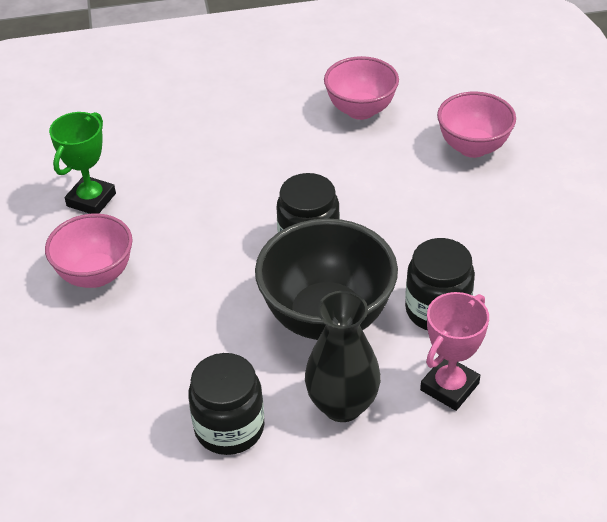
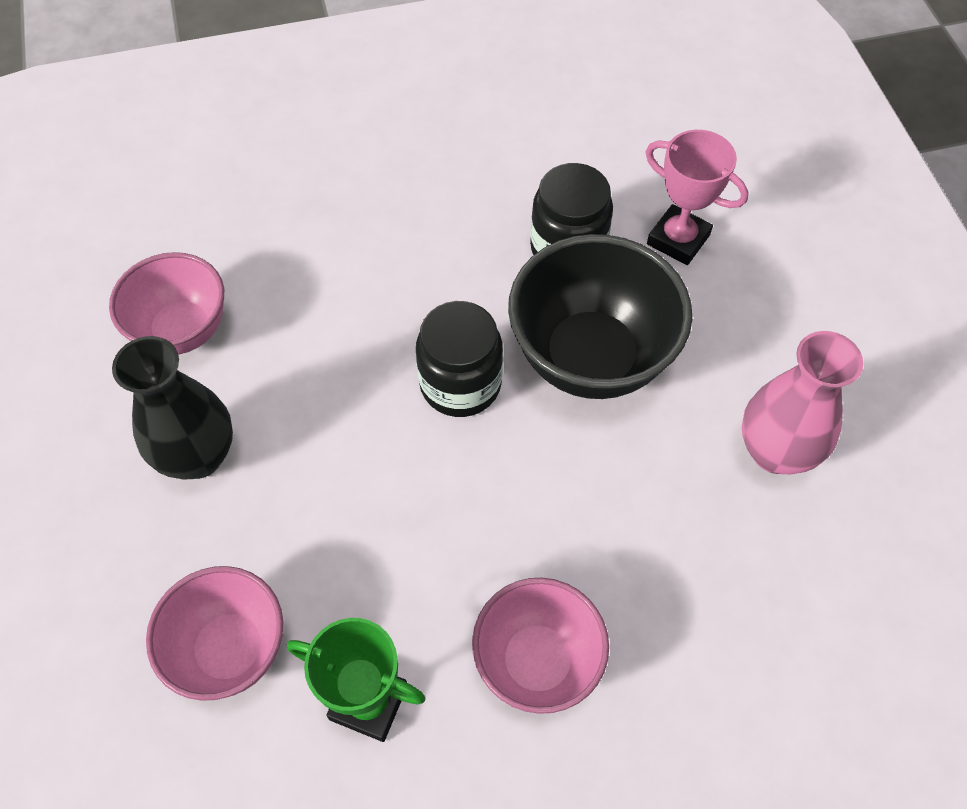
camera: 95 degrees left, 15 degrees up
black jar [188,353,264,455] -> pink vase [742,331,863,475]
black vase [305,291,381,422] -> black vase moved to [112,336,233,479]
pink bowl [437,92,516,158] -> pink bowl moved to [146,566,283,701]

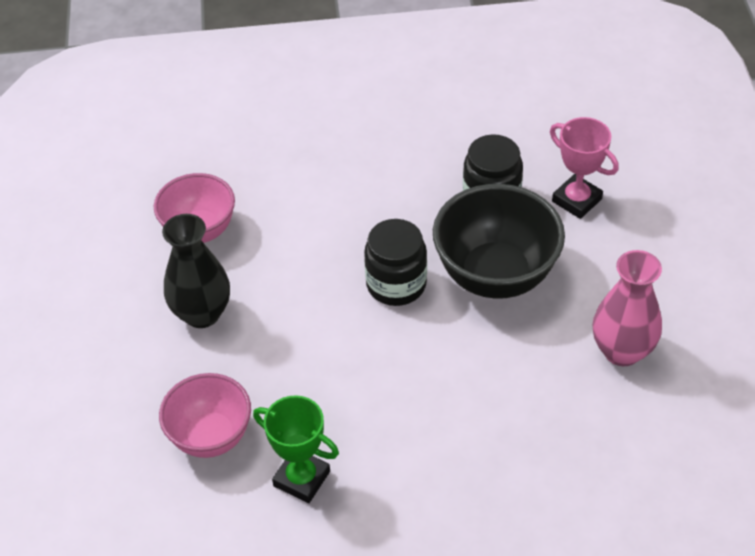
camera: 10 degrees right, 10 degrees down
pink bowl [472,578,609,714] -> none

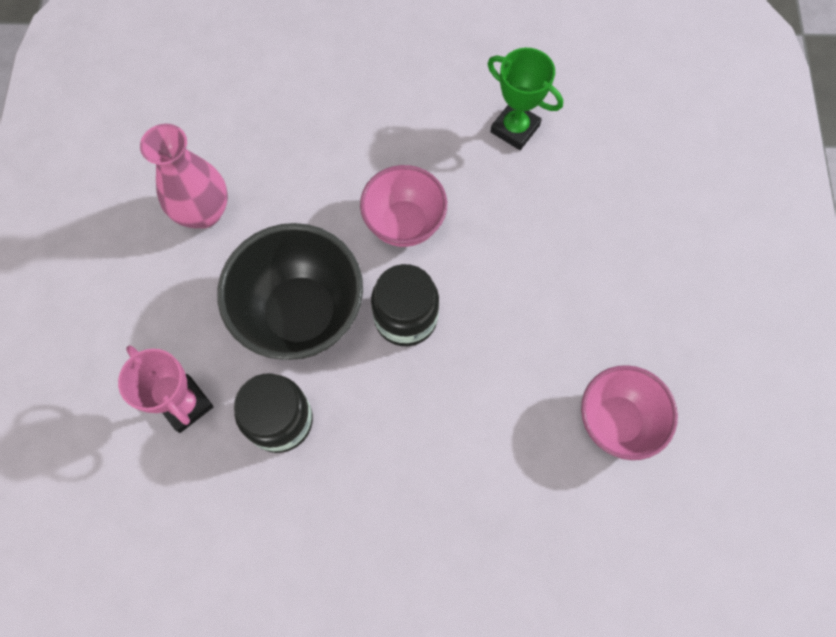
camera: 175 degrees left, 20 degrees up
pink bowl [159,373,251,458] -> pink bowl moved to [360,165,447,247]
black vase [162,214,230,328] -> none

